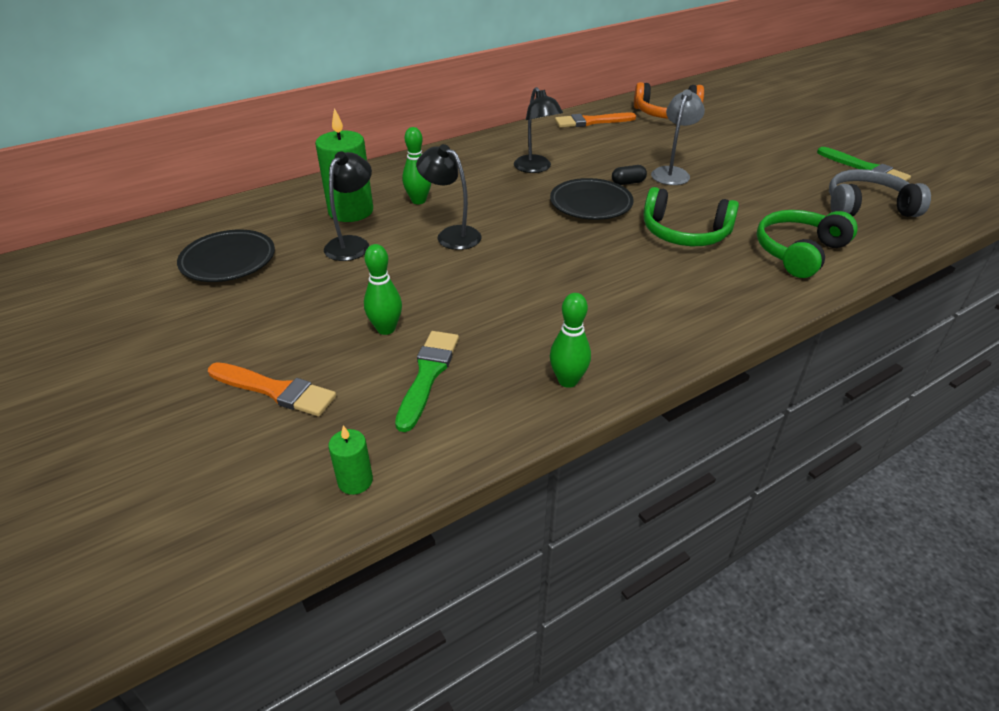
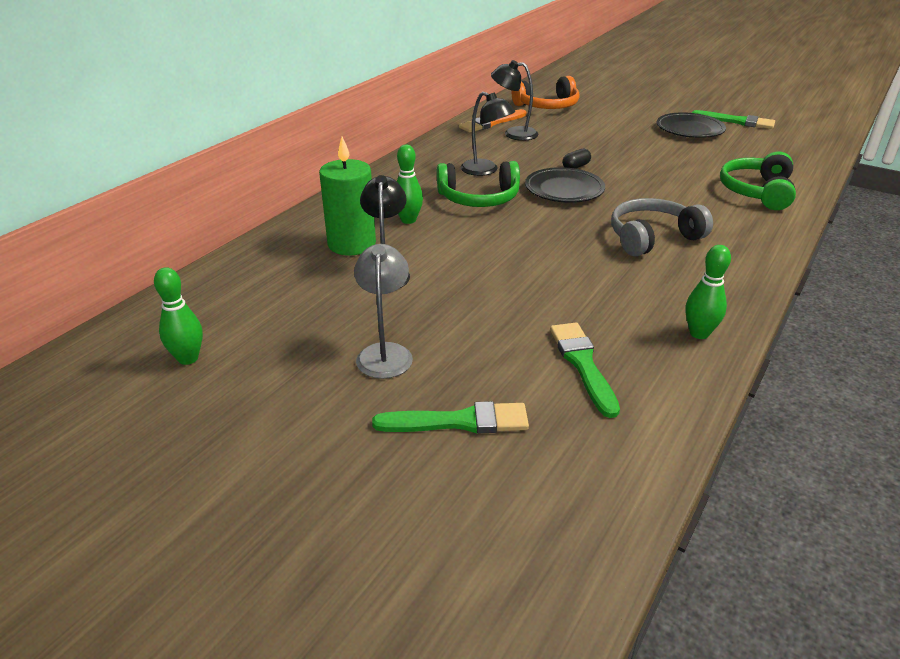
camera: 25 degrees left, 5 degrees down
black plate [177,230,275,282] -> black plate moved to [657,112,726,138]
orange brush [208,362,336,416] -> green brush [372,401,529,434]
green candle [328,426,373,495] -> none
green bowling pin [364,244,402,335] -> green bowling pin moved to [154,267,203,365]
black lamp [416,144,481,250] -> black lamp moved to [491,60,538,141]
green headphones [643,187,739,246] -> green headphones moved to [437,161,520,207]
grey lamp [651,89,705,185] -> grey lamp moved to [354,244,413,379]
grey headphones [829,169,931,217] -> grey headphones moved to [611,198,713,256]

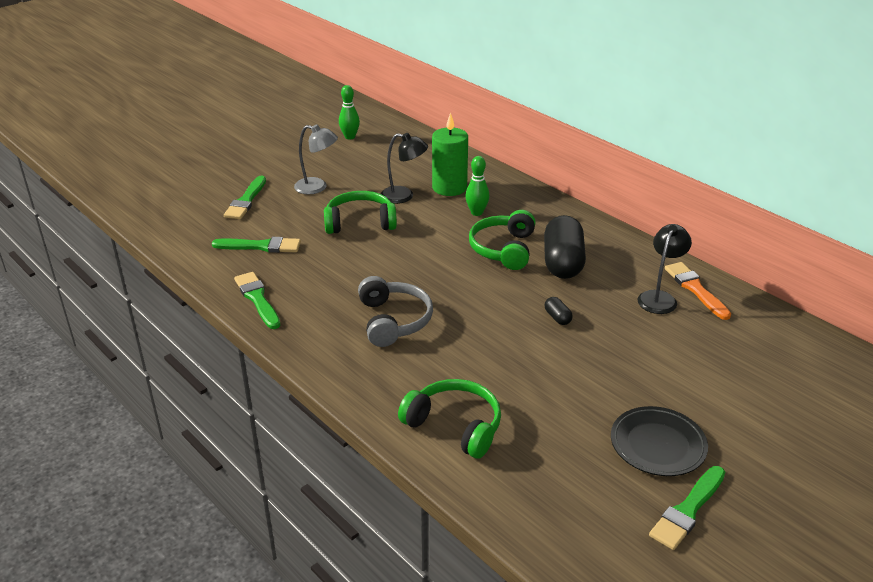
camera: 105 degrees right, 0 degrees up
black lamp [461,92,515,176] -> black capsule [544,215,586,279]
orange headphones [512,76,579,109] -> none
black plate [525,167,605,203] -> none
green bowling pin [685,245,731,339] -> green brush [234,272,281,329]
none -> green headphones [324,191,397,234]

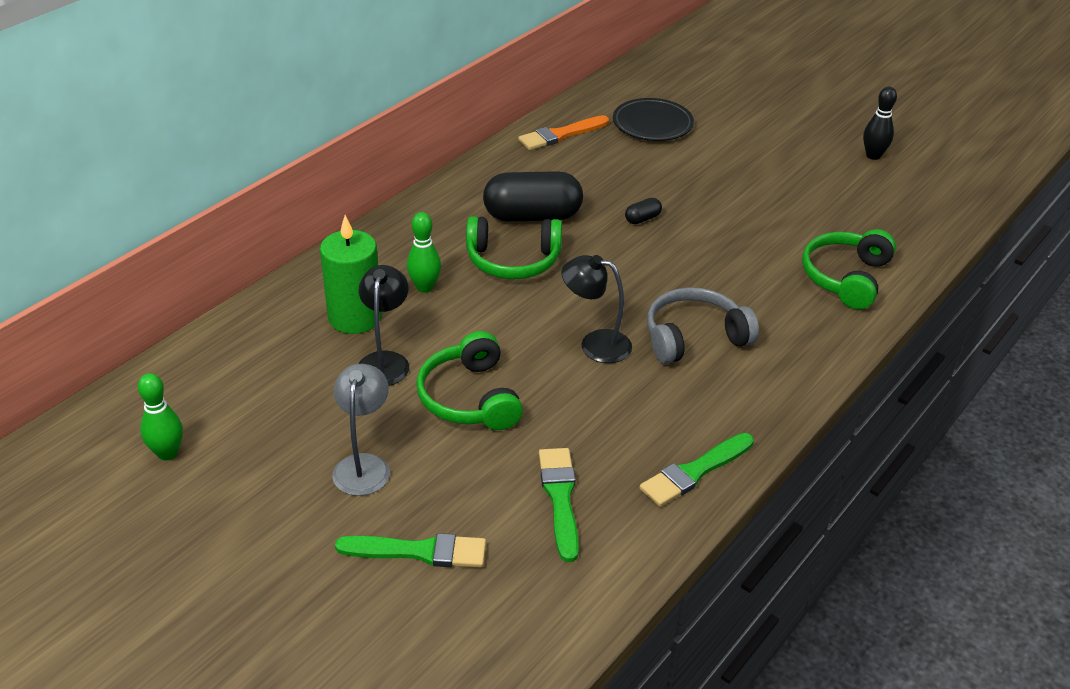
camera: 100 degrees left, 5 degrees up
black plate [611,406,708,476] -> black plate moved to [613,98,694,141]
black lamp [638,224,692,314] -> black lamp moved to [562,255,632,363]
green brush [649,466,725,550] -> black bowling pin [863,86,897,160]

